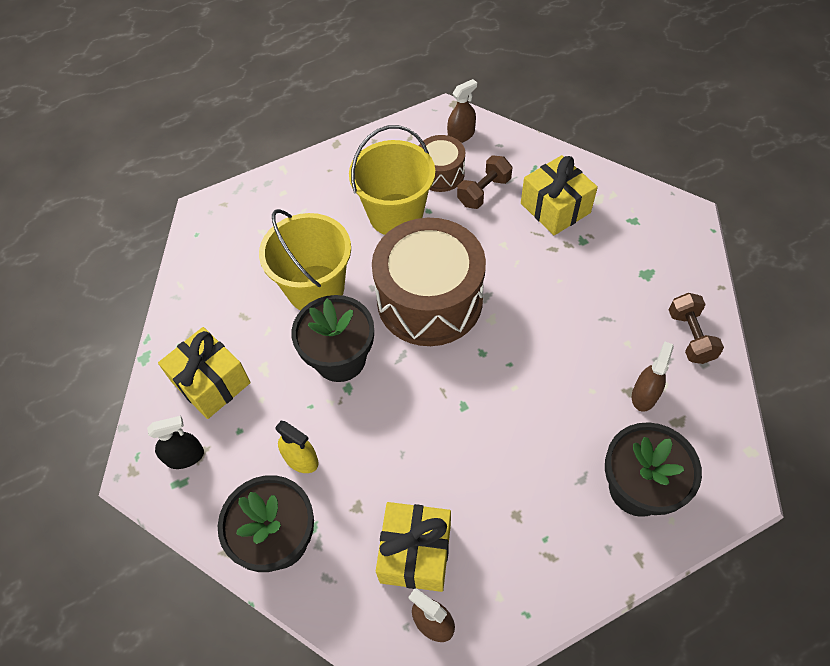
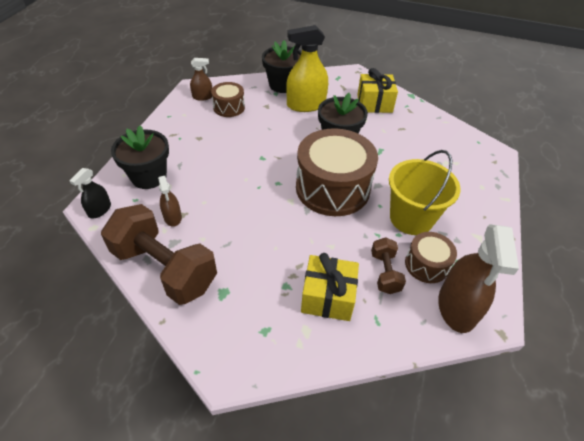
camera: 130 degrees right, 10 degrees down
black spray bottle [147,416,204,469] -> black spray bottle moved to [69,168,111,218]
yellow bucket [259,209,351,310] -> none
yellow spray bottle [275,421,319,473] -> yellow spray bottle [286,25,328,112], size x1.91
yellow gift [376,502,451,592] -> brown drum [211,82,245,117]
brown spray bottle [447,79,477,143] -> brown spray bottle [438,224,519,333], size x1.91
brown dumbbell [669,293,724,364] -> brown dumbbell [101,204,217,305], size x2.06

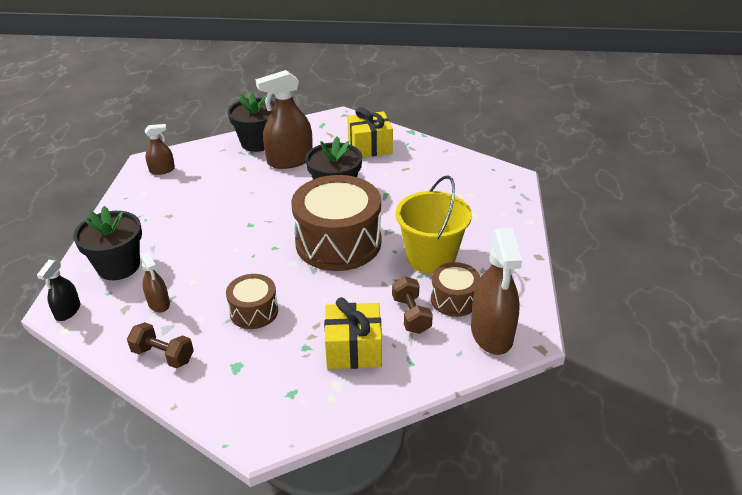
camera: 10 degrees left, 10 degrees down
brown dumbbell [101,204,217,305] -> brown dumbbell [127,322,194,368], size x0.48
brown drum [211,82,245,117] -> brown drum moved to [226,274,278,329]
yellow spray bottle [286,25,328,112] -> brown spray bottle [255,70,313,169]

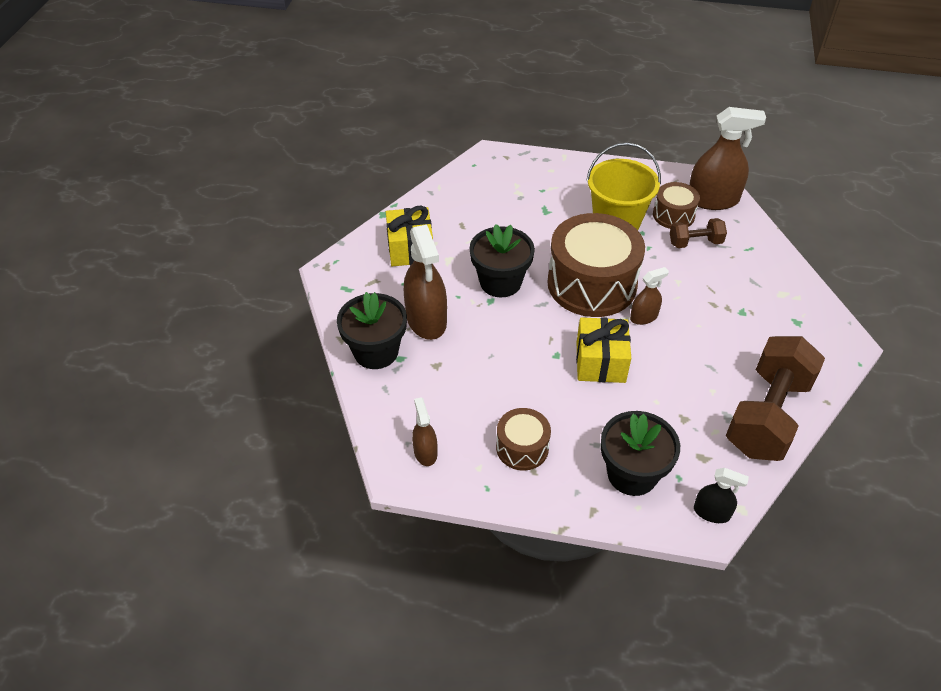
camera: 85 degrees left, 10 degrees up
brown dumbbell [127,322,194,368] -> brown dumbbell [726,336,825,461], size x2.06
brown spray bottle [140,252,170,313] -> brown spray bottle moved to [630,267,669,325]
brown drum [226,274,278,329] -> brown drum moved to [496,408,551,471]
yellow gift [324,297,382,369] -> yellow gift moved to [576,317,631,383]

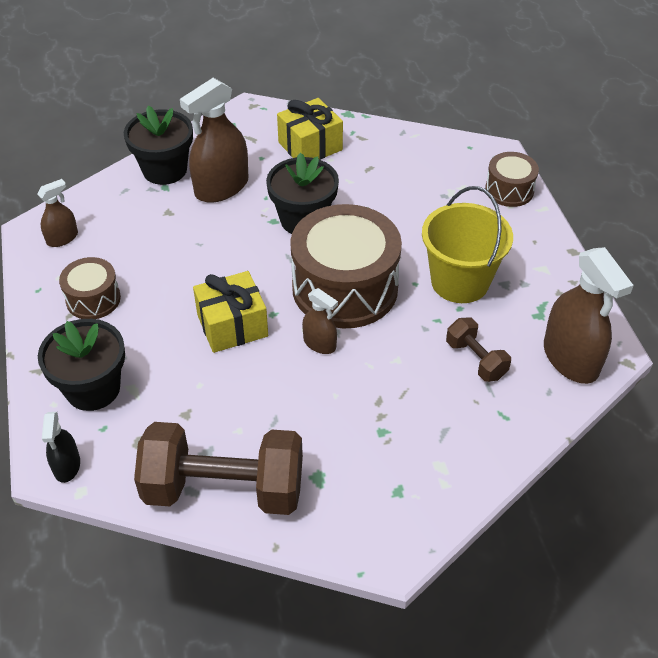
camera: 65 degrees right, 0 degrees up
brown drum [653,182,700,229] -> brown drum moved to [485,152,539,207]

